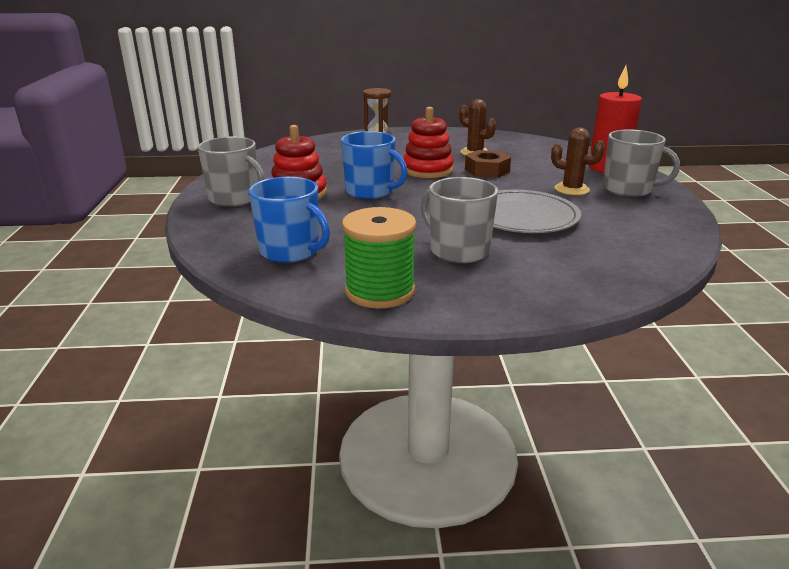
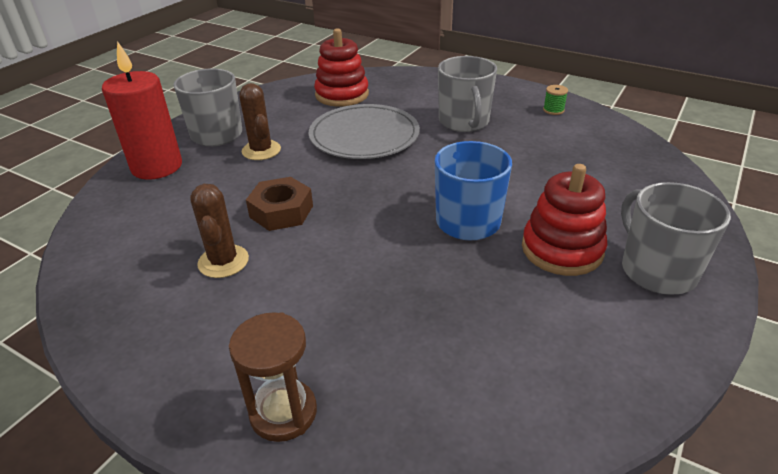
camera: 145 degrees left, 10 degrees up
blue mug [249,177,330,263] -> none
green spool [342,207,417,309] -> green spool [543,85,568,115], size x0.41
red stacking toy [403,107,454,178] -> red stacking toy moved to [314,28,369,107]

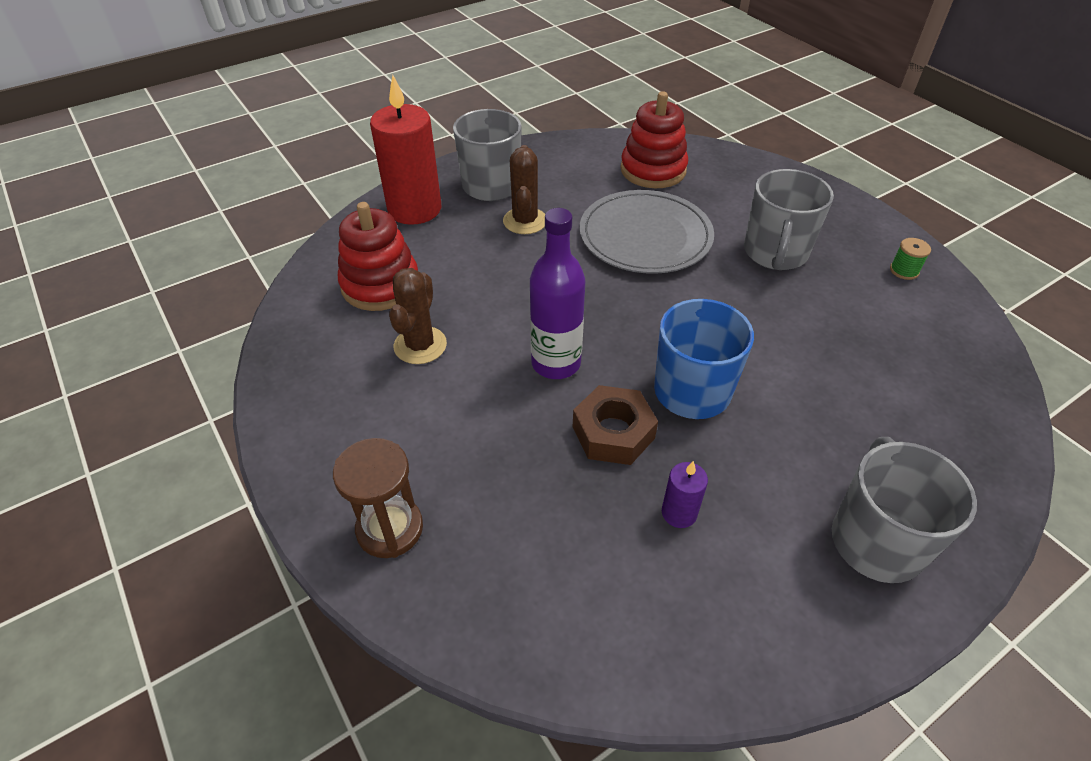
camera: 25 degrees right, 10 degrees up
brown nut [246,177,313,231] -> brown nut moved to [573,385,658,465]
red stacking toy [522,164,608,276] -> red stacking toy moved to [338,202,418,311]
none -> purple bottle [530,208,585,379]
none -> purple candle [662,461,708,528]

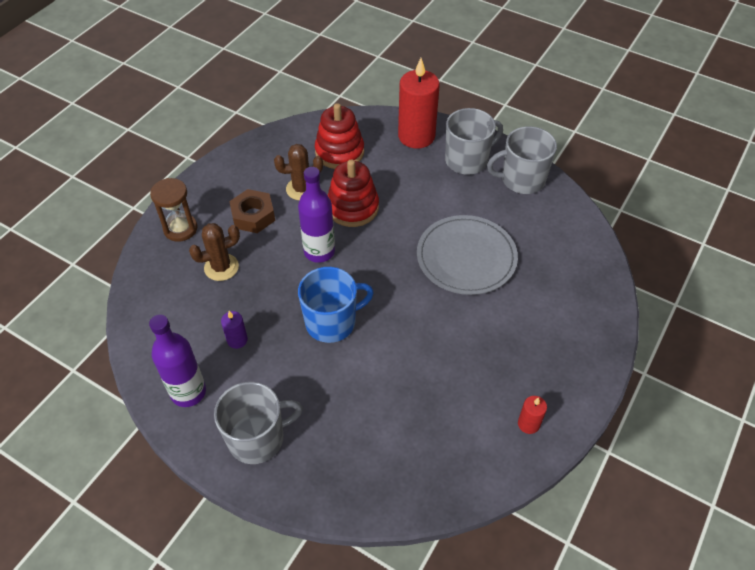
camera: 65 degrees right, 5 degrees up
brown cactus [503,145,545,234] -> brown cactus moved to [189,223,240,281]
brown nut [573,385,658,465] -> brown nut moved to [229,189,275,233]
red stacking toy [620,91,688,188] -> red stacking toy moved to [328,160,379,227]
grey mug [744,169,834,270] -> grey mug moved to [487,126,557,194]
green spool [890,238,931,280] -> red candle [518,396,547,434]
none -> purple bottle [149,315,206,407]

